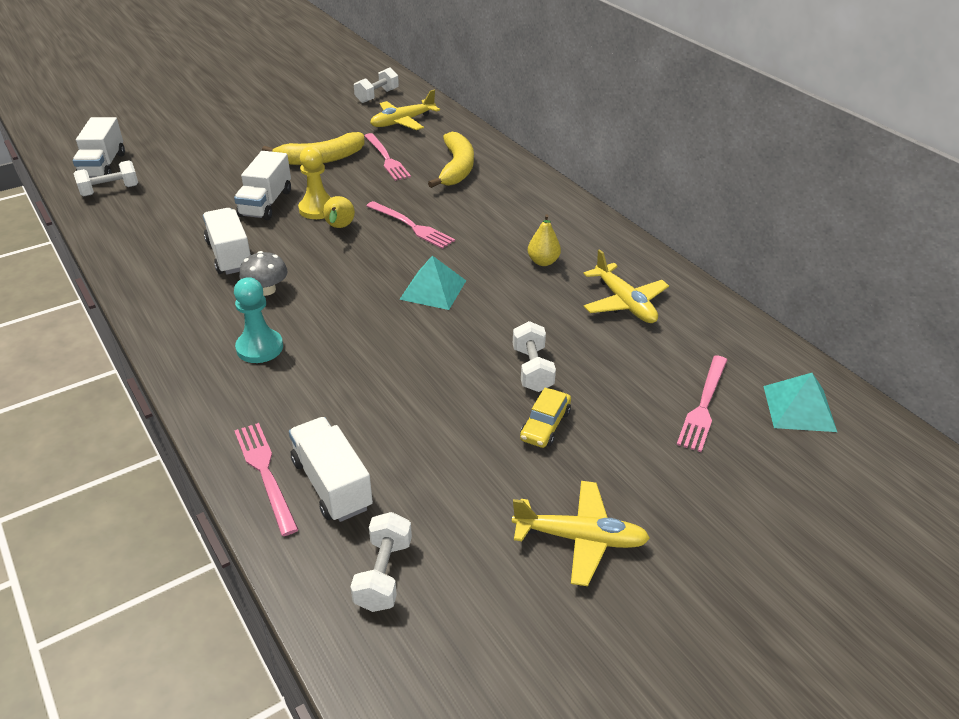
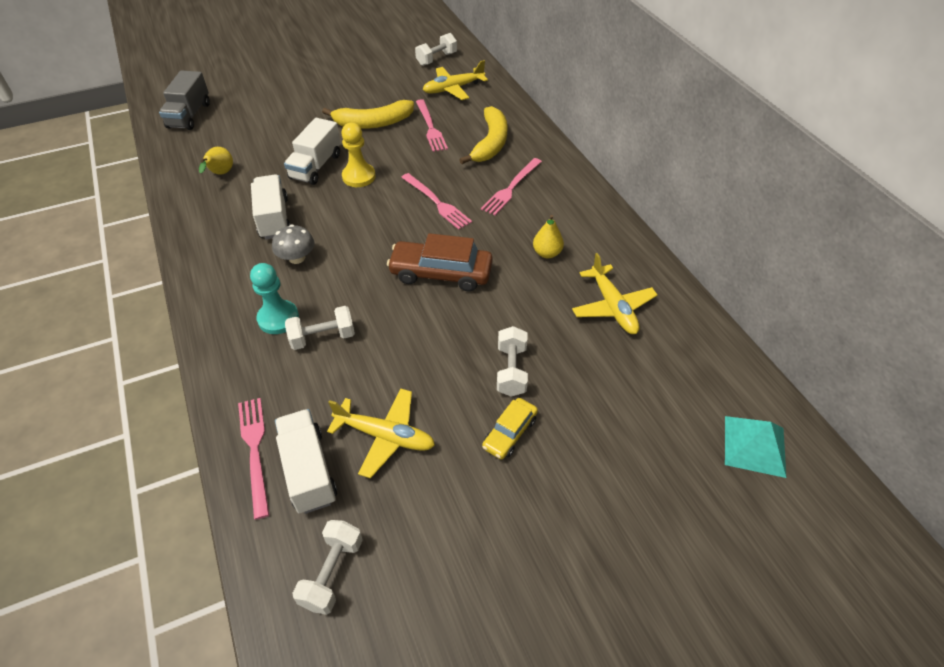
camera: 10 degrees right, 10 degrees up
white truck [73,117,125,178] -> grey truck [159,70,210,130]
white dumbbell [74,160,138,196] -> white dumbbell moved to [285,306,355,350]
yellow pear [323,196,355,228] -> yellow pear moved to [199,147,233,175]
turquoise pyramid [399,255,466,310] -> brown car [387,233,493,291]
yellow plane [512,481,650,586] -> yellow plane moved to [327,388,435,478]
pink fork [677,355,727,452] -> pink fork moved to [481,158,542,215]

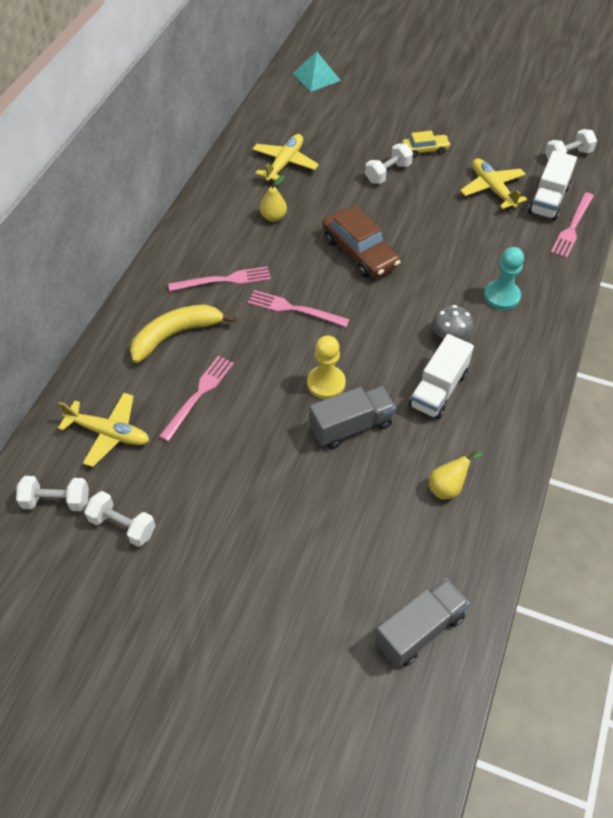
camera: 135 degrees left, 5 degrees up
white truck [284,118,341,185] -> grey truck [309,386,396,449]
white dumbbell [285,306,355,350] -> white dumbbell moved to [84,491,156,547]
yellow banana [322,100,414,129] -> none
pink fork [401,173,472,230] -> pink fork turned 75 degrees counterclockwise [247,290,350,327]

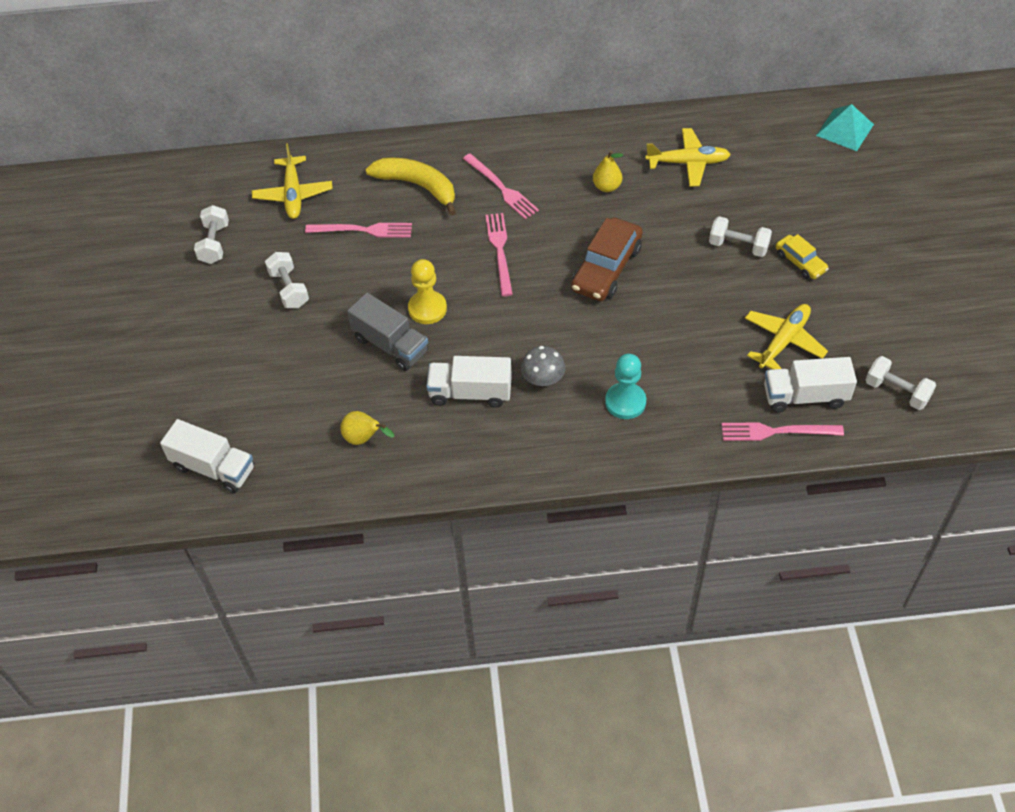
camera: 65 degrees right, 0 degrees up
white dumbbell [16,476,89,511] -> white dumbbell moved to [265,252,309,308]
grey truck [375,578,470,667] -> white truck [160,419,254,493]

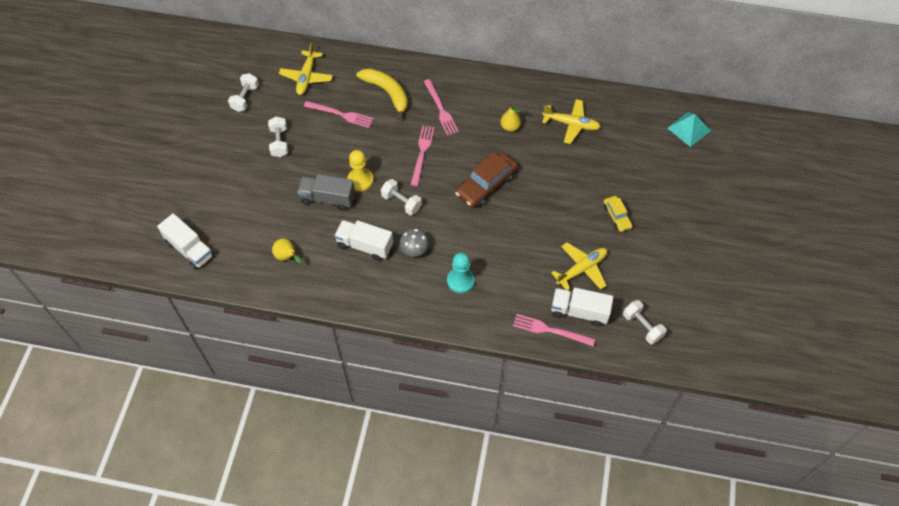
camera: 15 degrees right, 5 degrees up
grey truck [347,293,428,371] -> grey truck turned 135 degrees clockwise [297,174,355,211]
white dumbbell [709,216,772,257] -> white dumbbell moved to [381,179,422,215]

